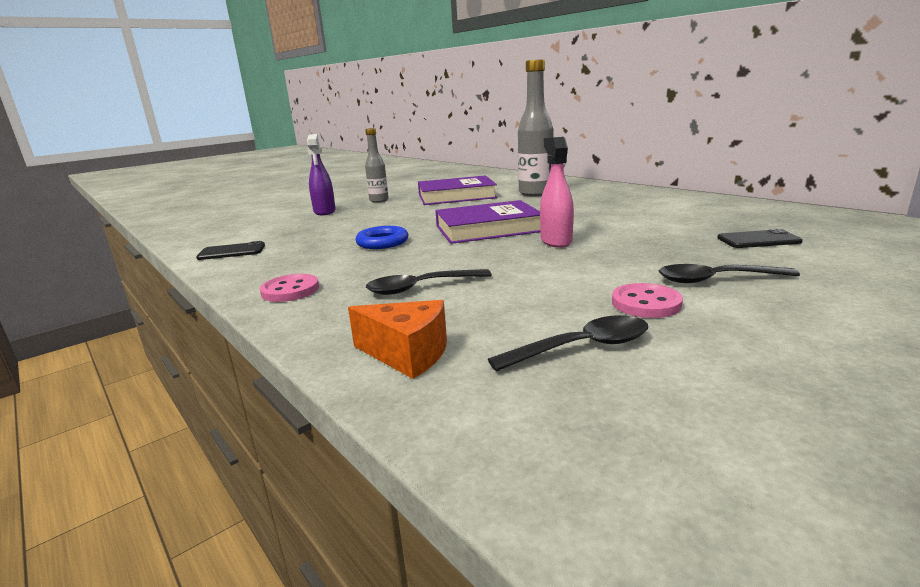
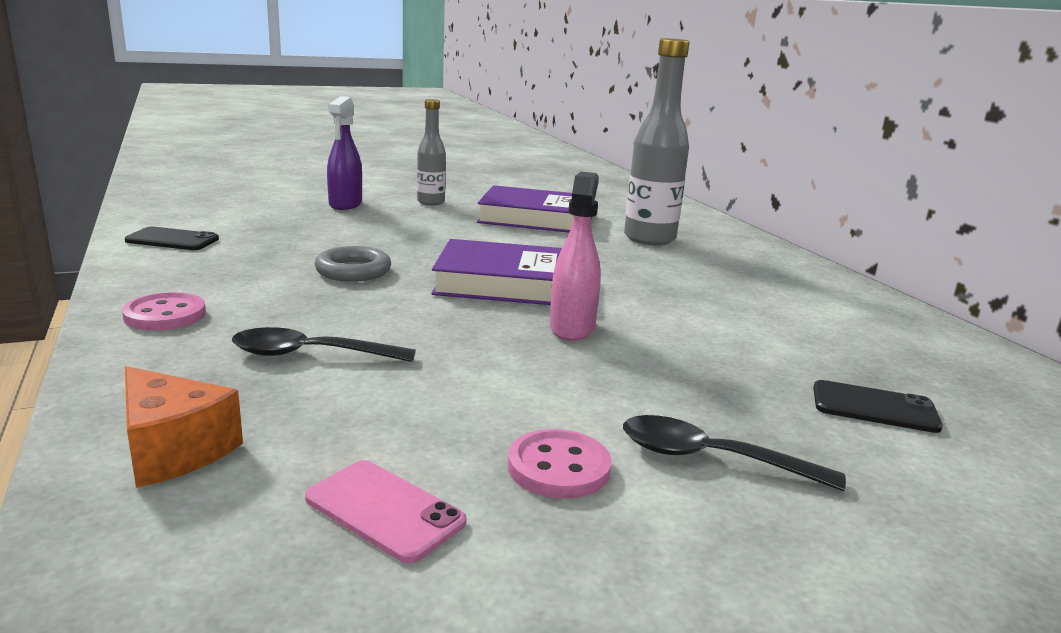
camera: 15 degrees right, 0 degrees up
blue ring [355,226,408,249] -> grey ring [315,246,391,282]
black spoon [488,315,648,371] -> pink phone [305,460,466,563]

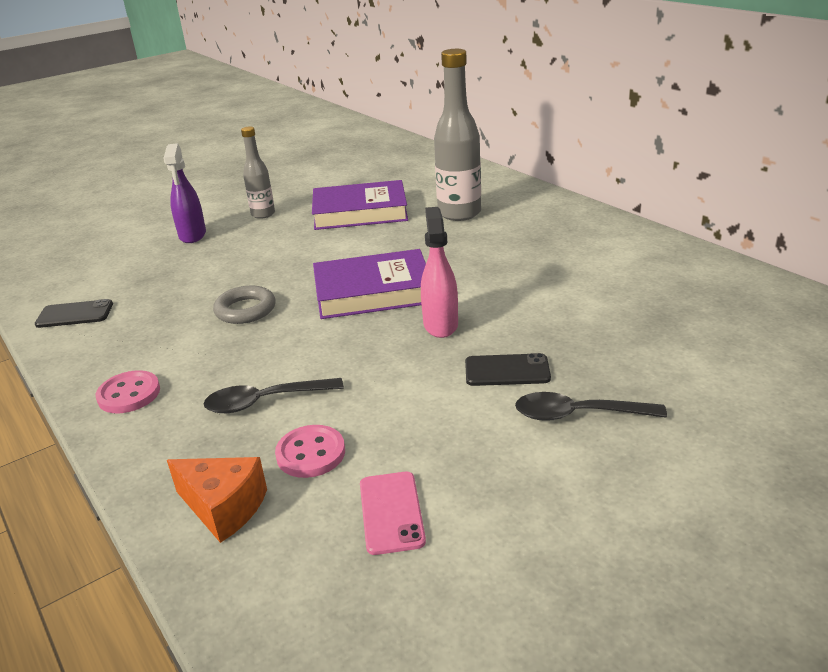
camera: 10 degrees left, 10 degrees up
pink phone [305,460,466,563] -> pink phone turned 60 degrees clockwise [360,472,426,555]
pink button [508,429,612,499] -> pink button moved to [275,425,345,478]
black phone [813,380,943,433] -> black phone moved to [465,353,551,386]

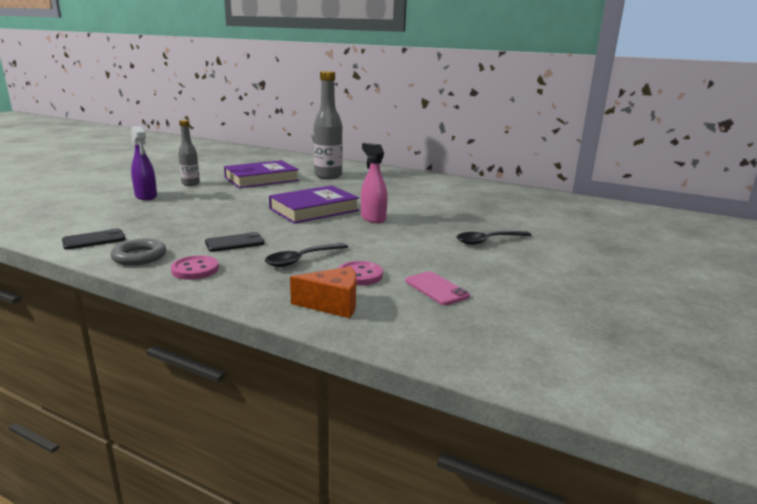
camera: 30 degrees left, 10 degrees down
grey ring [213,285,276,324] -> grey ring moved to [110,239,166,265]
black phone [465,353,551,386] -> black phone moved to [205,232,264,252]

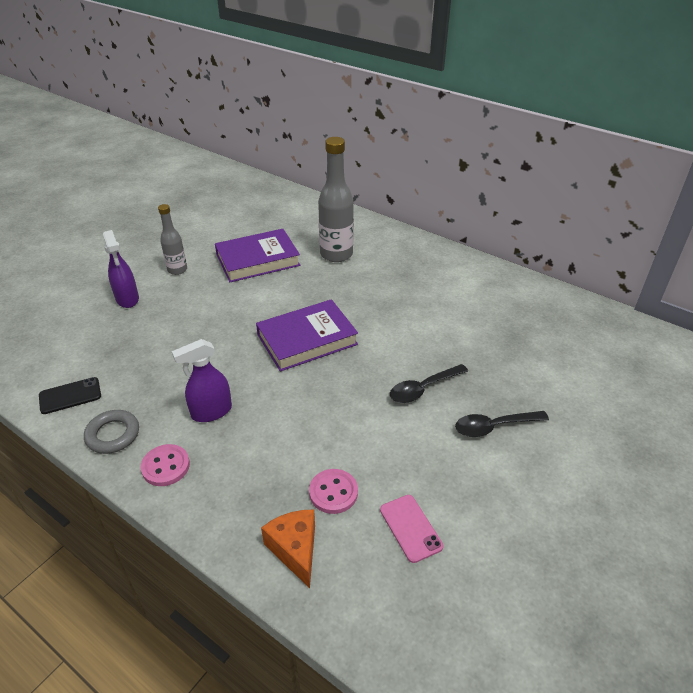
camera: 10 degrees right, 20 degrees up
black phone [205,232,264,252] -> purple spray bottle [172,339,232,422]
black spoon [265,243,348,267] -> black spoon moved to [390,364,468,403]
orange cheese [290,267,356,318] -> orange cheese turned 120 degrees counterclockwise [261,510,315,588]
pink spray bottle [361,143,387,223] -> none

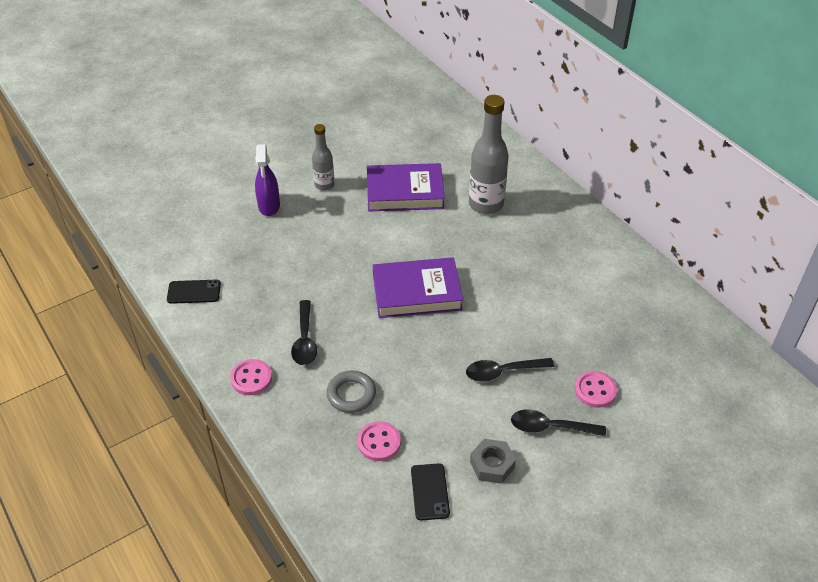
camera: 20 degrees right, 5 degrees up
grey ring [84,410,139,454] -> grey ring moved to [326,371,376,413]
purple spray bottle [172,339,232,422] -> black spoon [291,300,317,365]
orange cheese [261,510,315,588] -> none
pink phone [380,495,443,563] -> black phone [411,463,450,520]
none -> grey nut [470,439,516,484]
none -> pink button [575,371,617,408]

